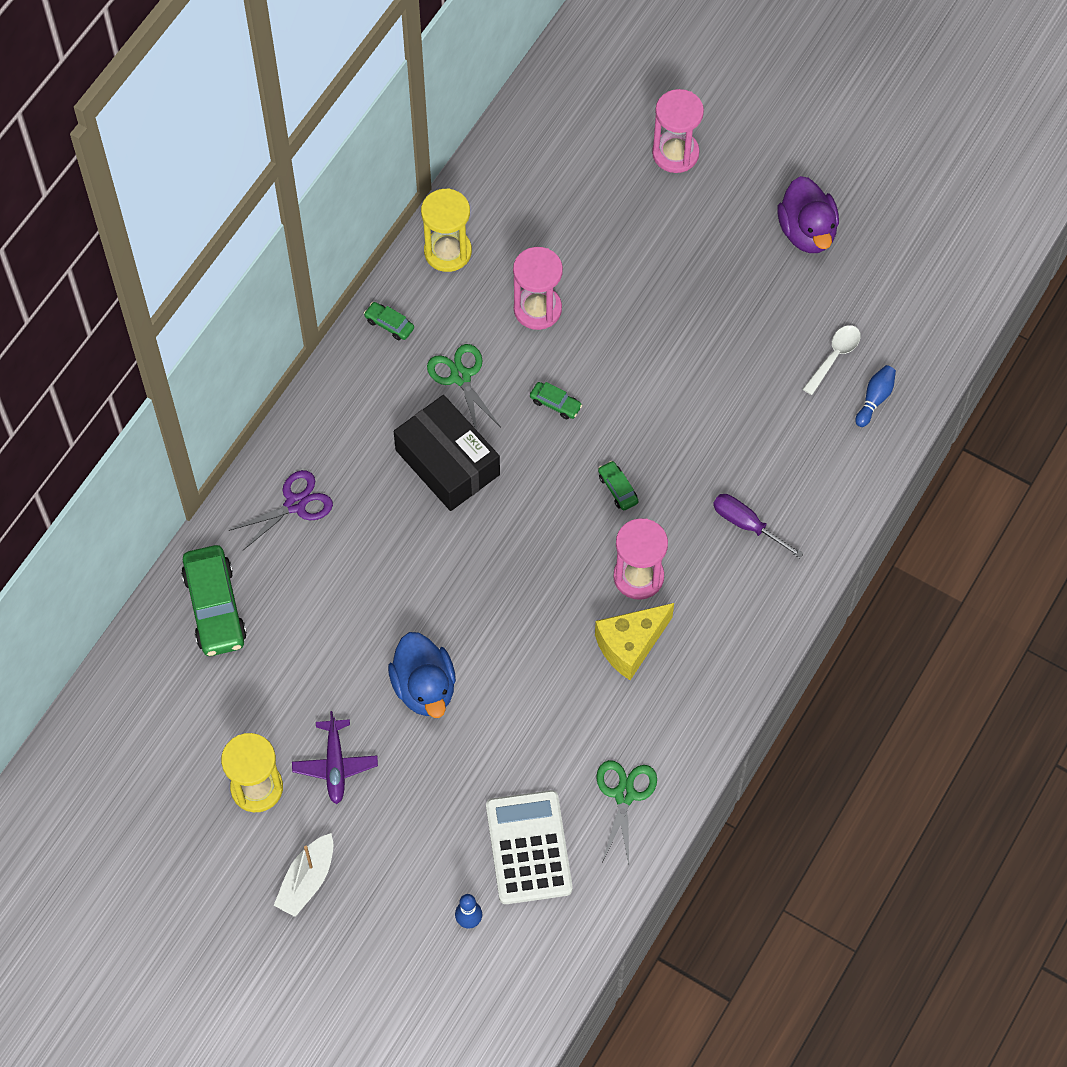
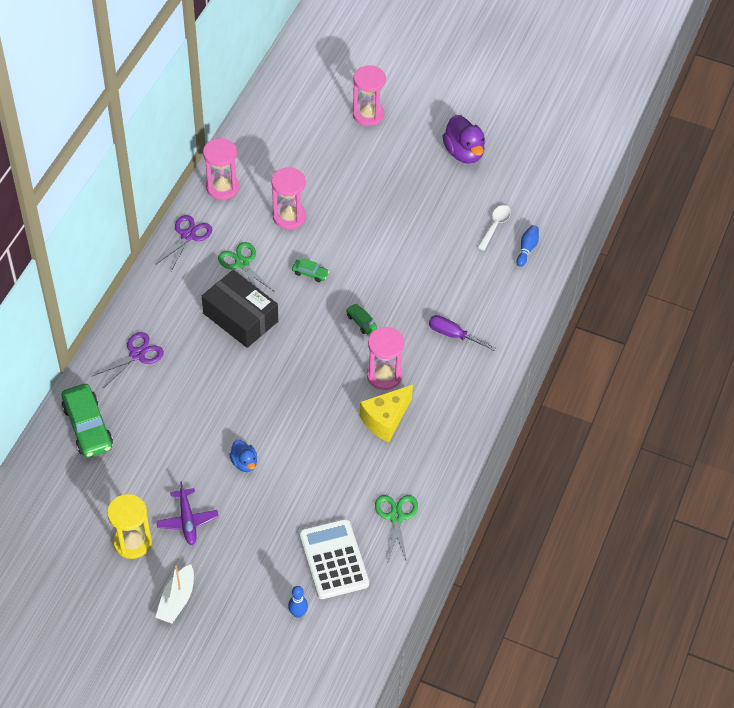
camera: 10 degrees left, 10 degrees down
green car [364,302,414,340] -> purple scissors [156,215,212,271]
blue duck [388,632,456,718] -> blue duck [229,440,257,472], size x0.57
yellow hourglass [421,188,472,272] -> pink hourglass [203,138,239,200]

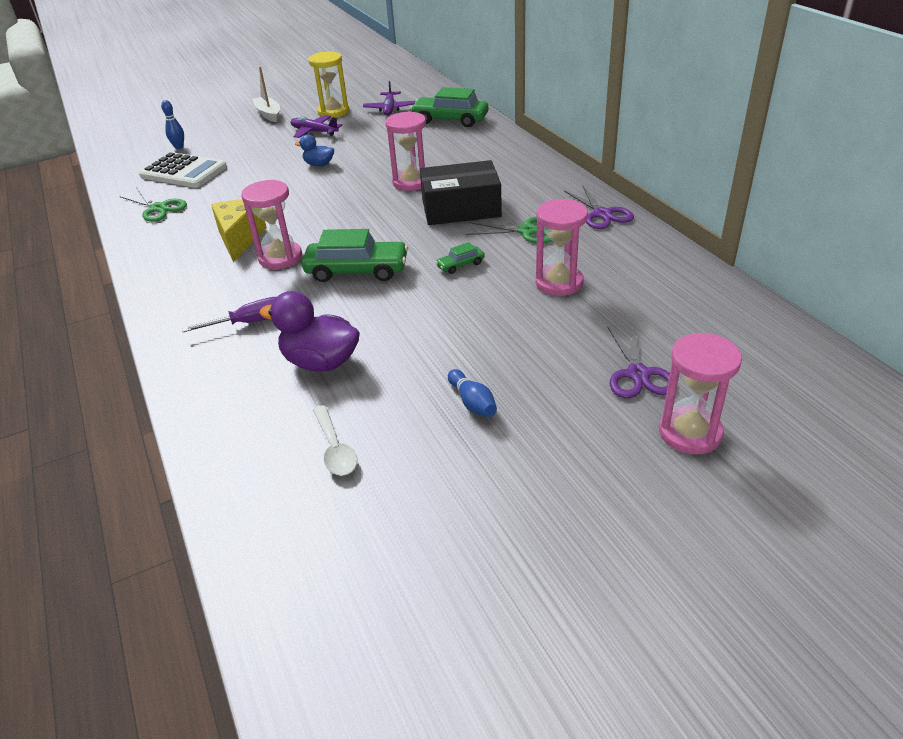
camera: 135 degrees right, 15 degrees down
purple scissors [93,332,164,387] -> purple scissors moved to [607,324,670,398]
pink hourglass [203,138,239,200] -> pink hourglass moved to [385,111,426,191]
green car [346,303,377,334] -> green car [302,229,408,282], size x2.12
purple duck [443,115,485,164] -> purple duck moved to [259,291,360,372]
blue bowling pin [516,225,539,267] -> blue bowling pin moved to [448,369,497,417]
none -> purple plane [363,81,415,116]

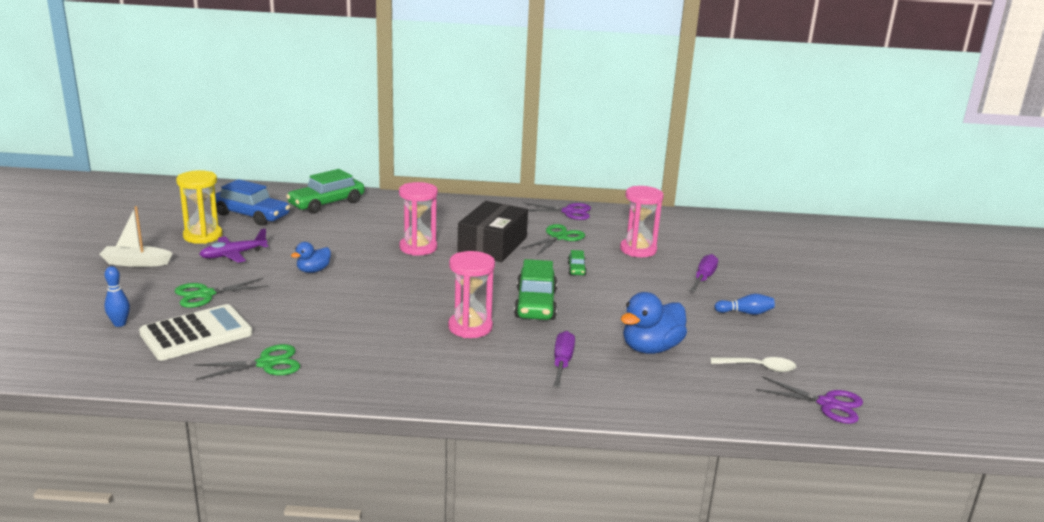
camera: 65 degrees left, 15 degrees down
yellow cheese [211,200,267,262] -> none
purple duck [259,291,360,372] -> blue duck [621,292,687,354]
green car [302,229,408,282] -> green car turned 150 degrees clockwise [514,259,557,320]
purple plane [363,81,415,116] -> blue car [215,179,290,226]
purple scissors [607,324,670,398] -> purple scissors moved to [756,376,863,424]
pink hourglass [659,333,742,455] -> none
none -> green scissors [175,278,269,308]
none -> purple screwdriver [690,254,718,292]

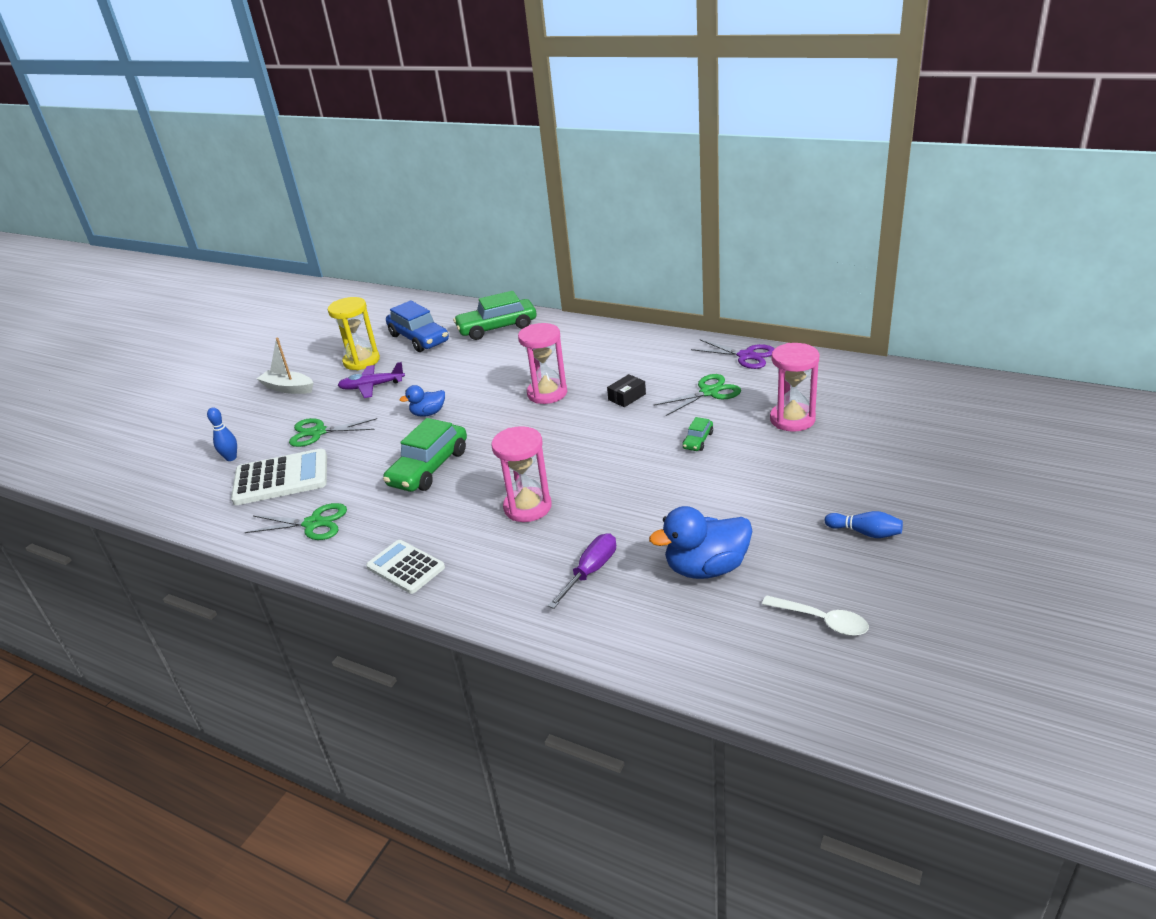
camera: 30 degrees right, 10 degrees up
black box [457,201,528,262] -> black box [607,374,646,407], size x0.42
green car [514,259,557,320] -> green car moved to [383,418,467,492]
purple screwdriver [690,254,718,292] -> none
purple scissors [756,376,863,424] -> none
none -> white calculator [366,540,445,594]

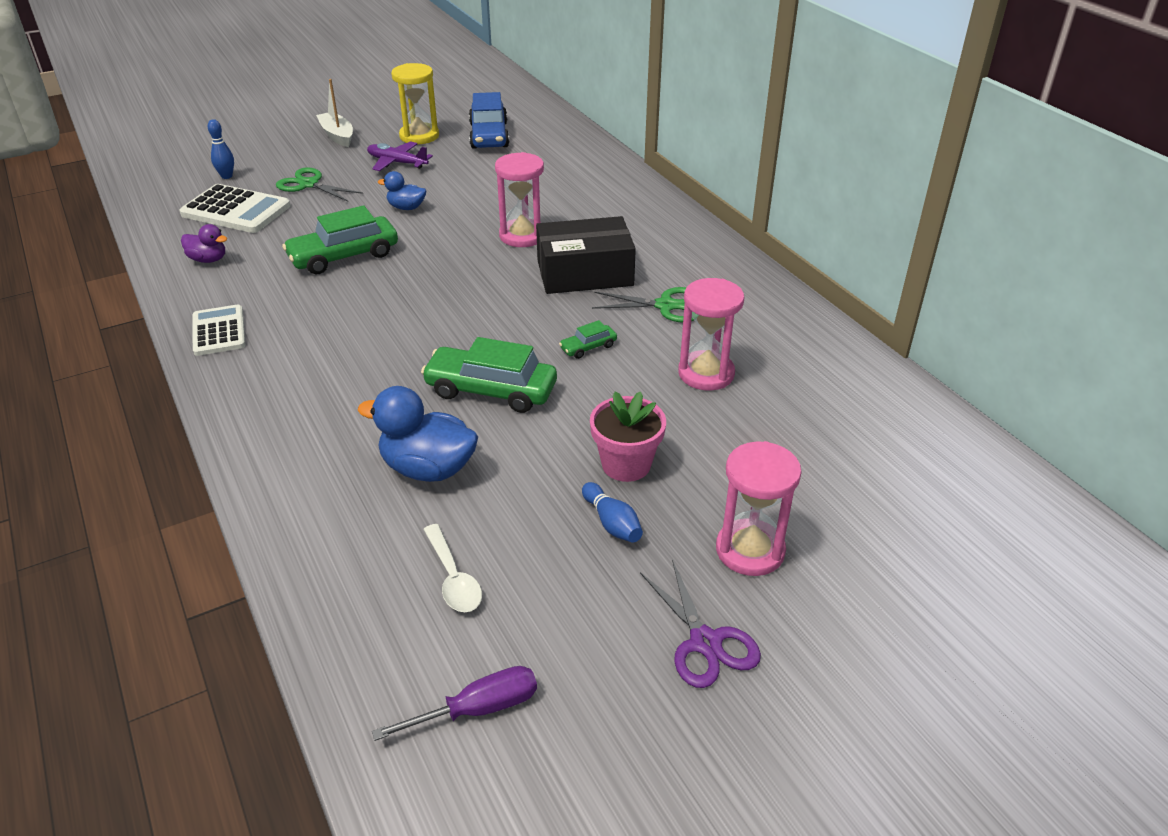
camera: 30 degrees right, 5 degrees up
green scissors [245,503,347,540] -> purple duck [181,224,228,263]
green car [453,291,536,340] -> green car moved to [421,337,557,413]
pink hourglass [491,426,552,522] -> pink hourglass moved to [716,441,802,576]
purple screwdriver [548,534,616,609] -> purple screwdriver moved to [372,666,537,741]
black box [607,374,646,407] -> black box [536,216,636,294], size x2.36
purple scissors [691,340,775,369] -> purple scissors moved to [640,560,761,688]
none -> pink flower pot [590,391,666,482]

